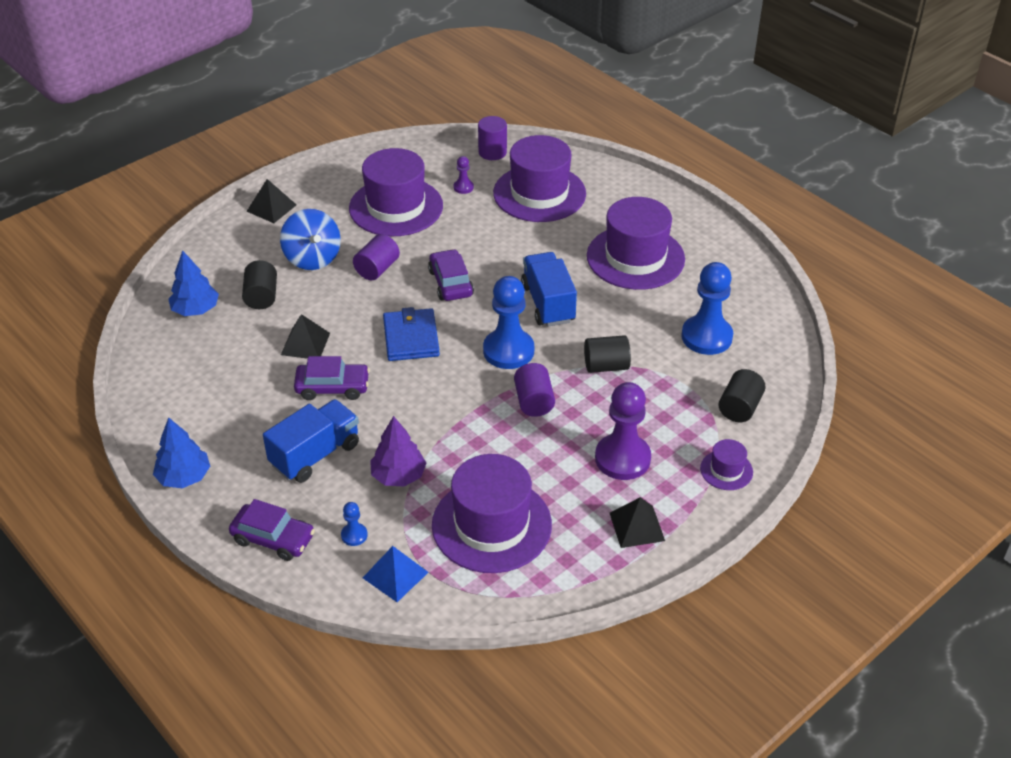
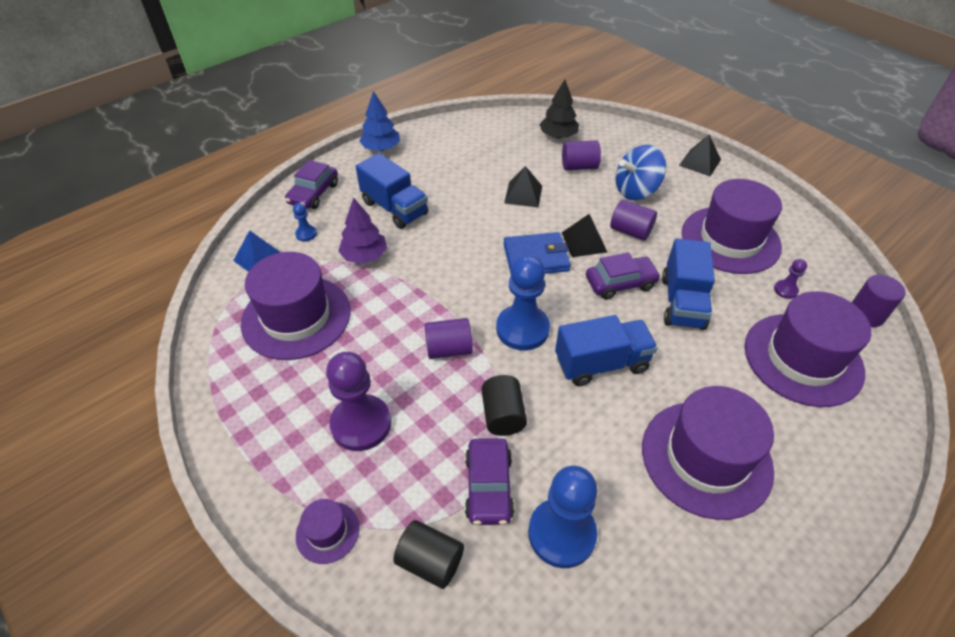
camera: 90 degrees right, 5 degrees up
blue tree [168,250,219,316] -> black tree [539,80,579,139]
black cylinder [242,260,277,309] -> purple cylinder [562,140,601,170]
purple car [294,356,370,400] -> purple car moved to [465,438,514,525]
black pyramid [610,497,665,548] -> black pyramid moved to [562,214,607,257]
none -> blue truck [662,239,715,330]

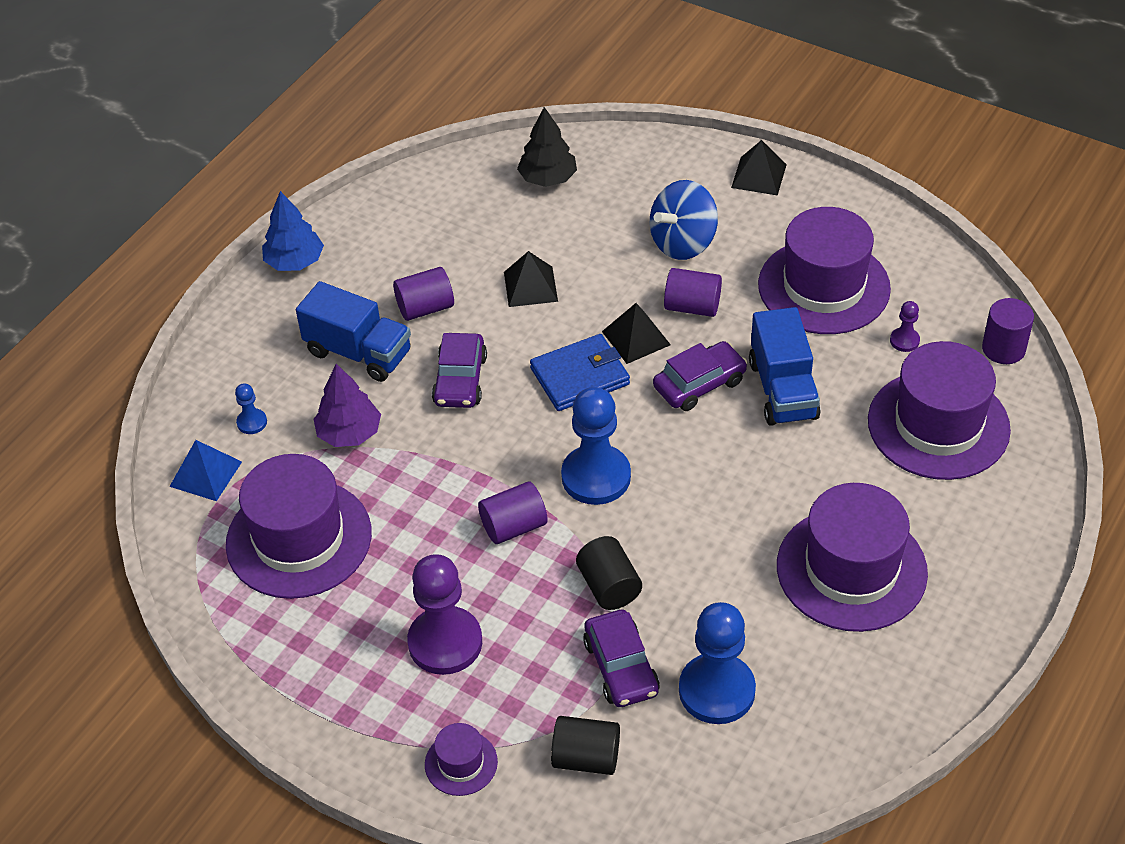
camera: 15 degrees left, 0 degrees up
purple car [285,160,338,209] -> purple car moved to [432,333,487,408]
blue truck [555,315,658,386] -> none
purple cylinder [562,140,601,170] -> purple cylinder moved to [393,267,454,321]

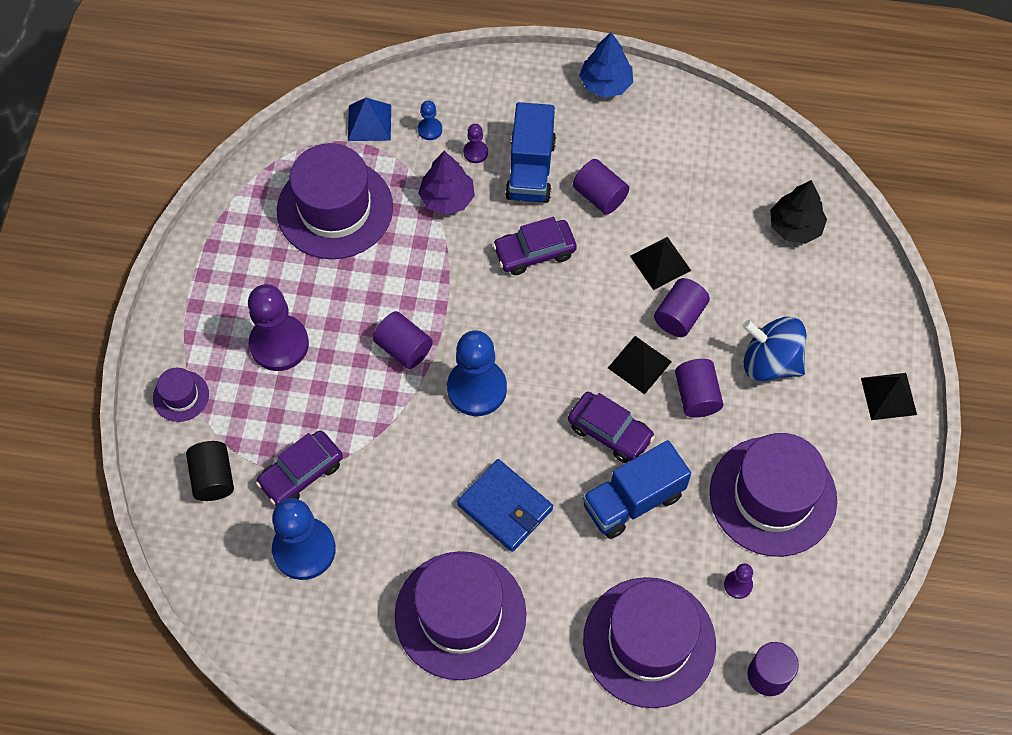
camera: 65 degrees right, 15 degrees up
blue wallet [530,334,630,411] -> blue wallet moved to [457,459,553,552]
black cylinder [576,536,642,610] -> none
none -> purple pawn [463,124,488,163]
none -> purple cylinder [654,278,710,337]

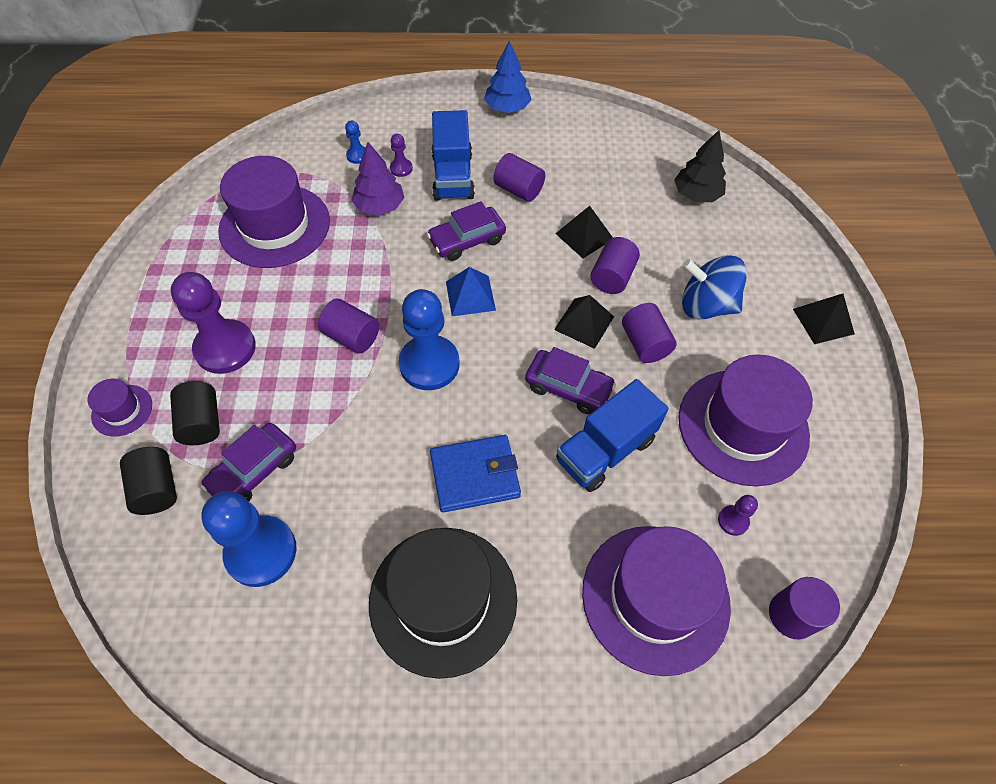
camera: 10 degrees left, 5 degrees down
blue pyramid [348,98,391,141] -> blue pyramid moved to [446,267,496,316]
purple hat [395,551,526,680] -> black hat [369,528,517,679]
blue wallet [457,459,553,552] -> blue wallet turned 45 degrees counterclockwise [430,435,521,513]
none -> black cylinder [170,381,220,445]

